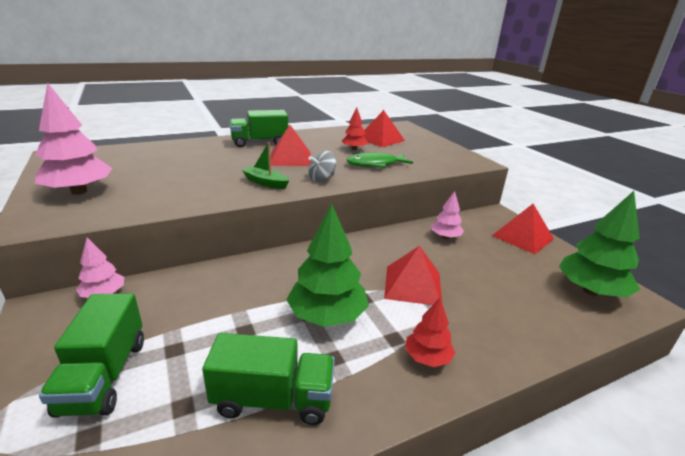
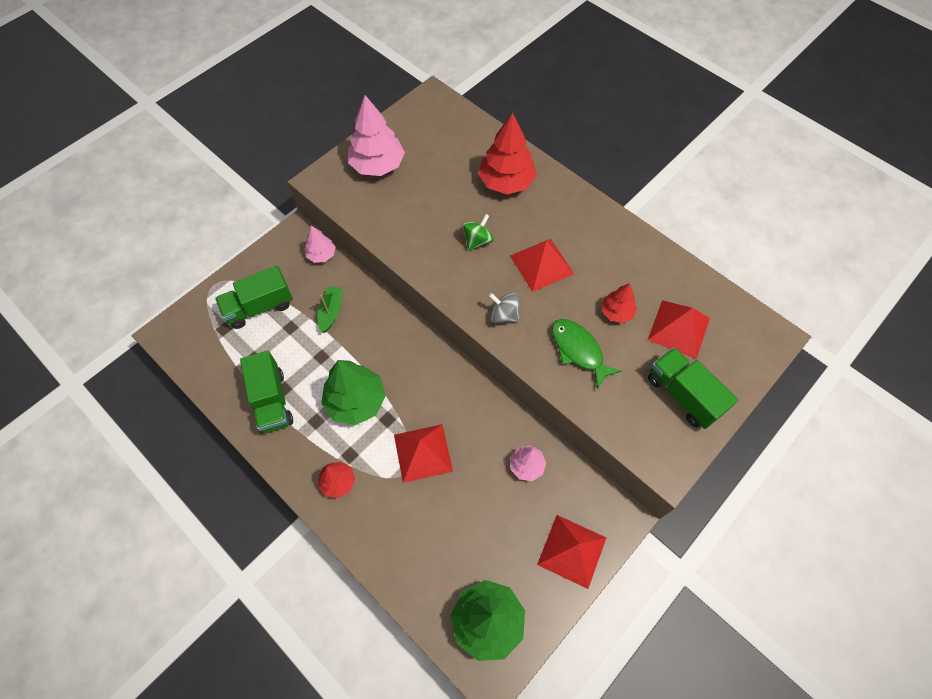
camera: 70 degrees right, 35 degrees up
green truck [230,110,288,147] -> green truck moved to [648,347,738,429]
green boat [242,142,289,189] -> green boat moved to [317,286,343,333]
none -> green spinning top [463,214,494,251]
none -> red tree [478,113,537,194]

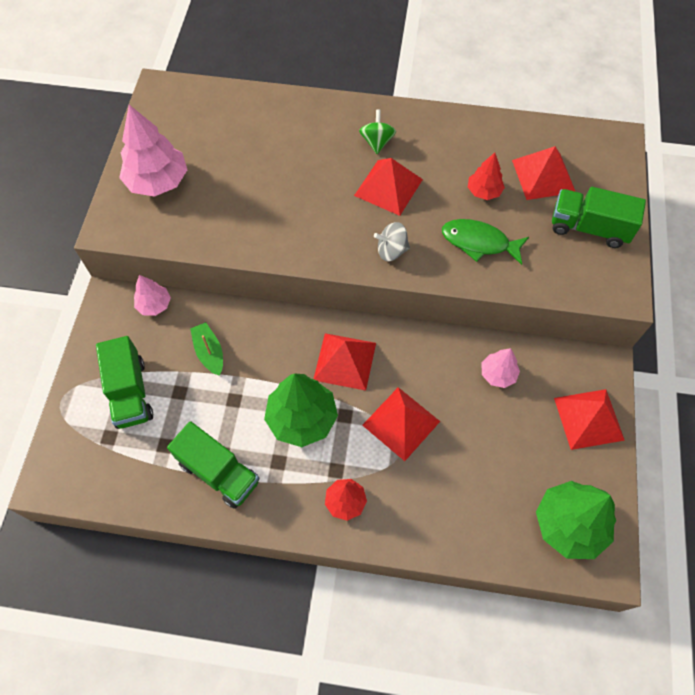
camera: 35 degrees left, 0 degrees up
green truck [215,266,293,329] -> green truck turned 45 degrees counterclockwise [96,336,153,429]
green spinning top [463,214,494,251] -> green spinning top moved to [359,110,396,154]
red tree [478,113,537,194] -> none
none -> red pyramid [314,333,376,391]

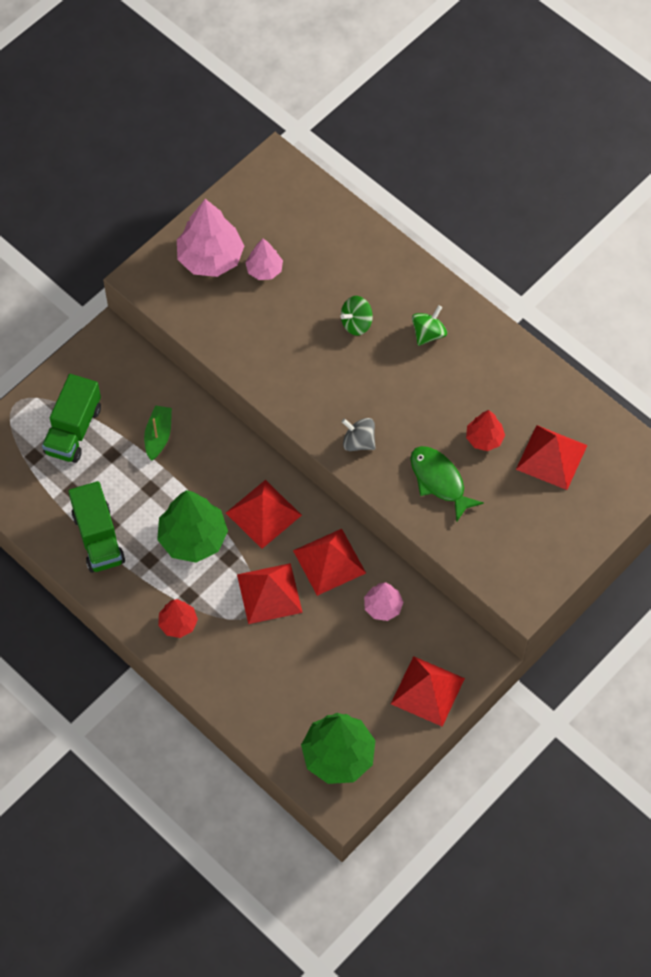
camera: 35 degrees right, 0 degrees up
pink tree [134,275,171,316] -> pink tree moved to [245,238,283,280]
red pyramid [354,158,423,216] -> red pyramid moved to [293,529,366,596]
green truck [552,187,646,248] -> none
none -> green spinning top [340,296,373,336]

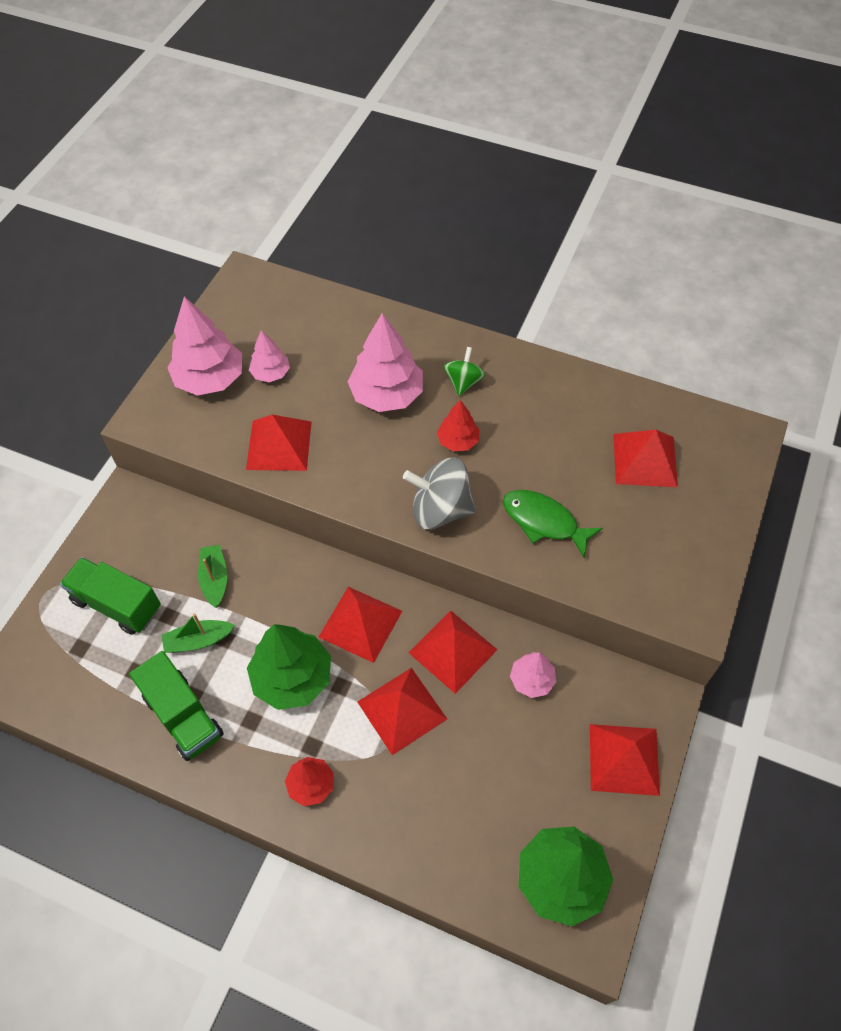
camera: 20 degrees left, 5 degrees down
green truck [42,374,101,463] -> green truck turned 120 degrees clockwise [60,557,161,635]
green spinning top [340,296,373,336] -> pink tree [348,313,423,412]
grey spinning top [341,418,376,451] -> grey spinning top [403,458,476,529], size x1.66
red tree [466,410,505,451] -> red tree moved to [437,400,480,451]
none -> green boat [162,613,235,653]
none -> red pyramid [246,415,311,471]

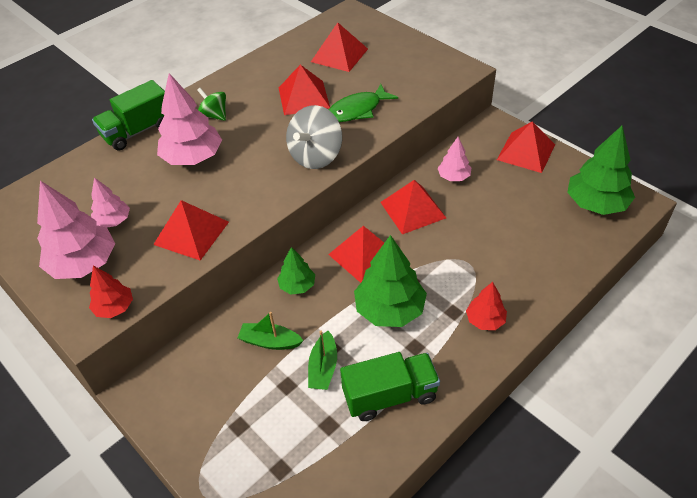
camera: 65 degrees left, 10 degrees down
green truck [60,557,161,635] -> green truck moved to [92,80,165,150]
red pyramid [357,668,447,755] -> red pyramid moved to [279,65,330,115]
red tree [437,400,480,451] -> red tree moved to [89,266,133,318]
none -> green tree [277,247,315,294]

